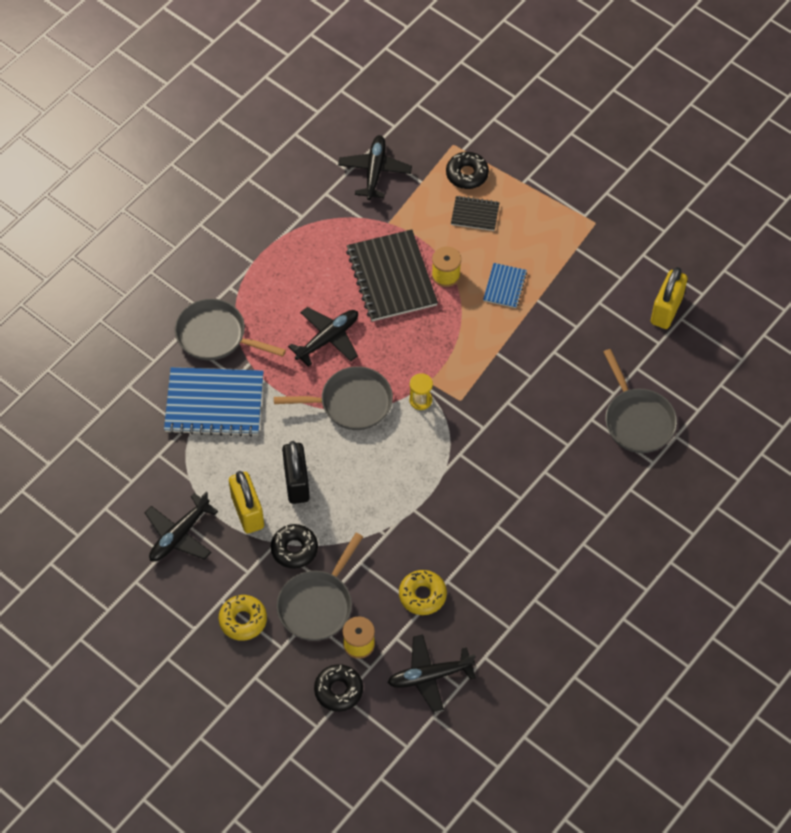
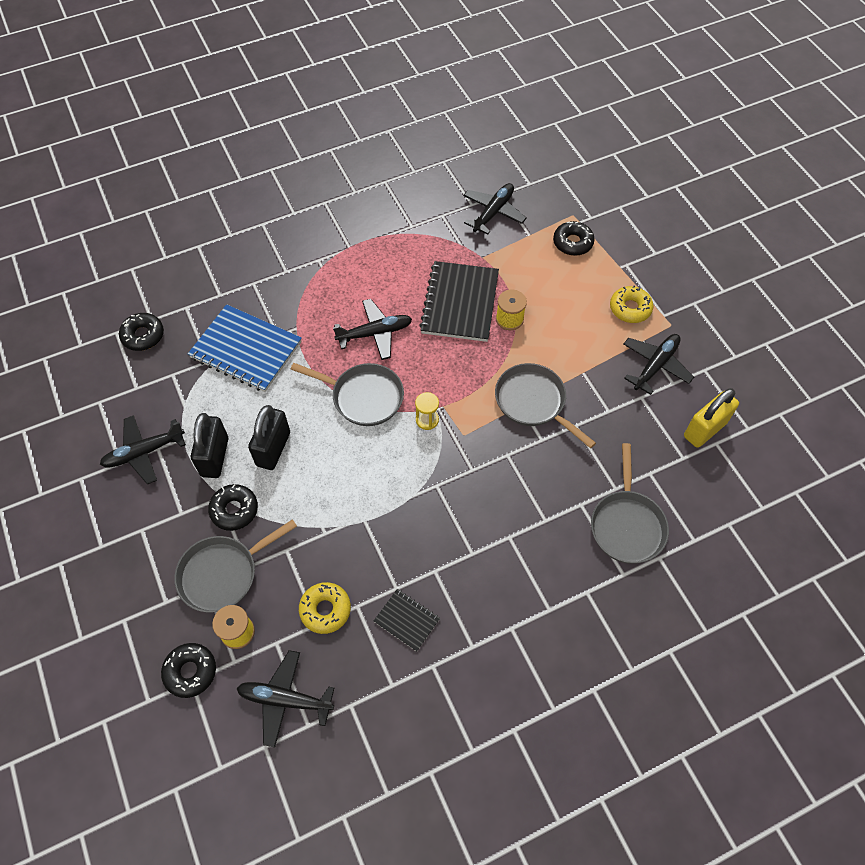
camera: 25 degrees right, 0 degrees up
grey pan [175,299,286,361] -> grey pan moved to [495,363,596,448]
yellow donut [219,595,267,641] -> yellow donut moved to [610,286,653,323]
yellow padlock [229,471,264,533] -> black padlock [191,413,228,478]
black notebook [451,196,500,231] -> black notebook moved to [374,589,440,652]
blue notebook [483,263,527,308] -> none
none -> black donut [119,313,164,351]
none -> black plane [623,334,694,395]

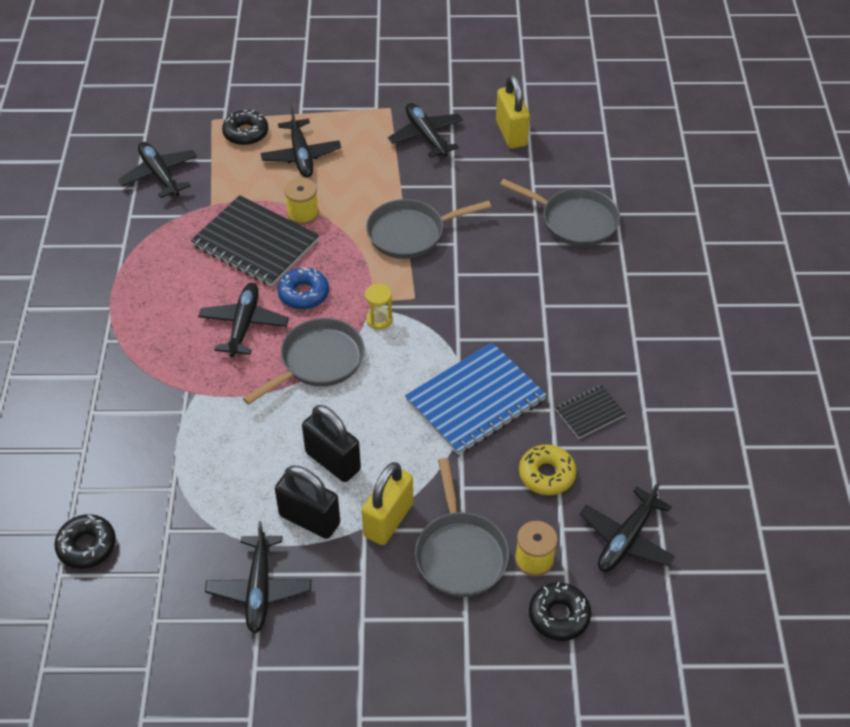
camera: 65 degrees left, 10 degrees down
blue notebook [188,304,302,392] -> blue notebook moved to [405,342,547,455]
black donut [208,484,258,531] -> yellow padlock [362,462,413,545]
yellow donut [610,286,653,323] -> none
none -> black plane [260,106,341,178]
none -> blue donut [277,267,329,309]

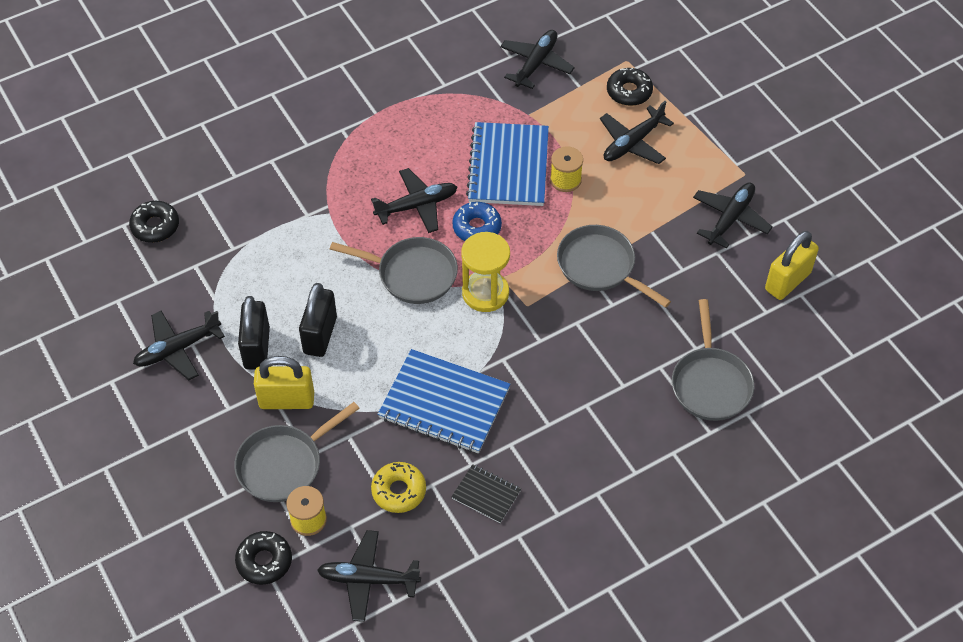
camera: 60 degrees right, 5 degrees up
black notebook [191,195,319,286] -> blue notebook [466,122,549,206]
yellow hourglass [365,284,392,330] -> yellow hourglass [461,232,510,312], size x1.85

